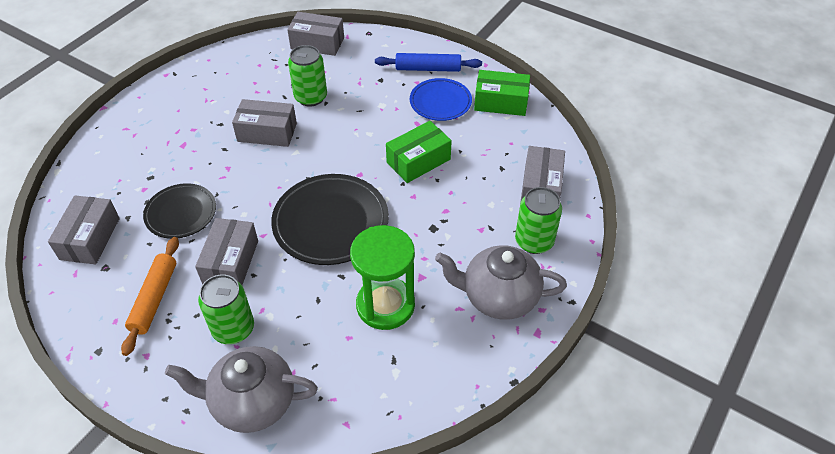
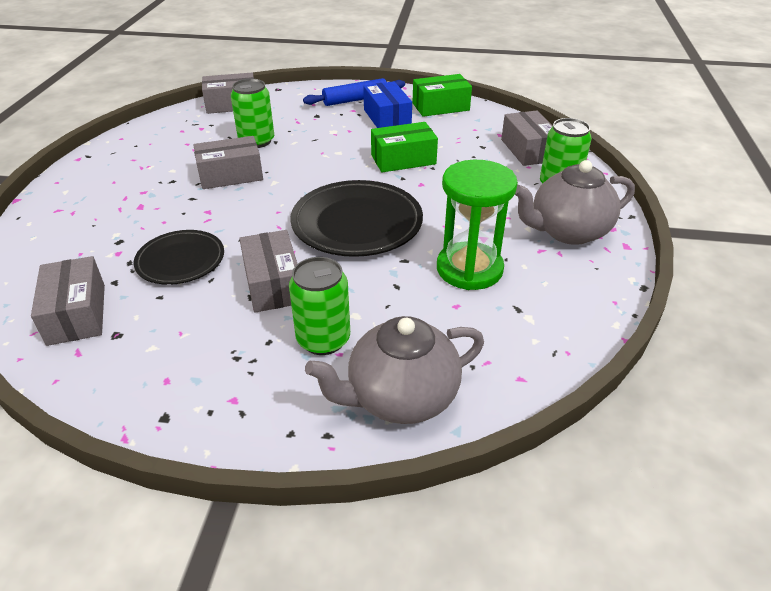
camera: 25 degrees left, 10 degrees down
orange rolling pin [121,237,179,356] -> none
green box [386,121,452,183] -> green box turned 45 degrees clockwise [371,122,438,172]
blue plate [410,78,472,121] -> blue box [363,81,412,128]

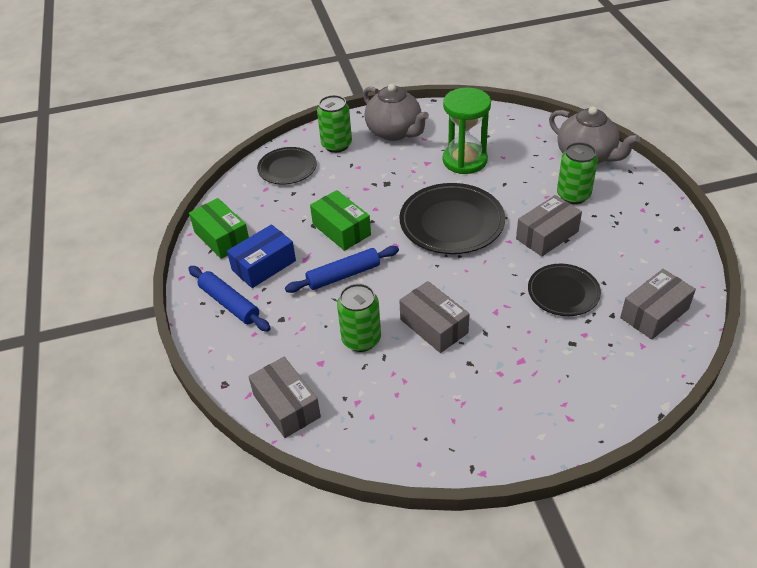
camera: 110 degrees left, 5 degrees up
grey box [501,110,553,166] -> black plate [257,147,317,185]
none -> blue rolling pin [285,246,399,293]

